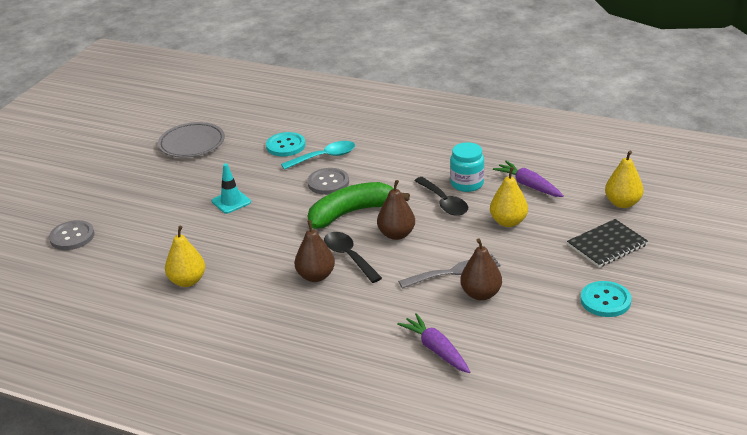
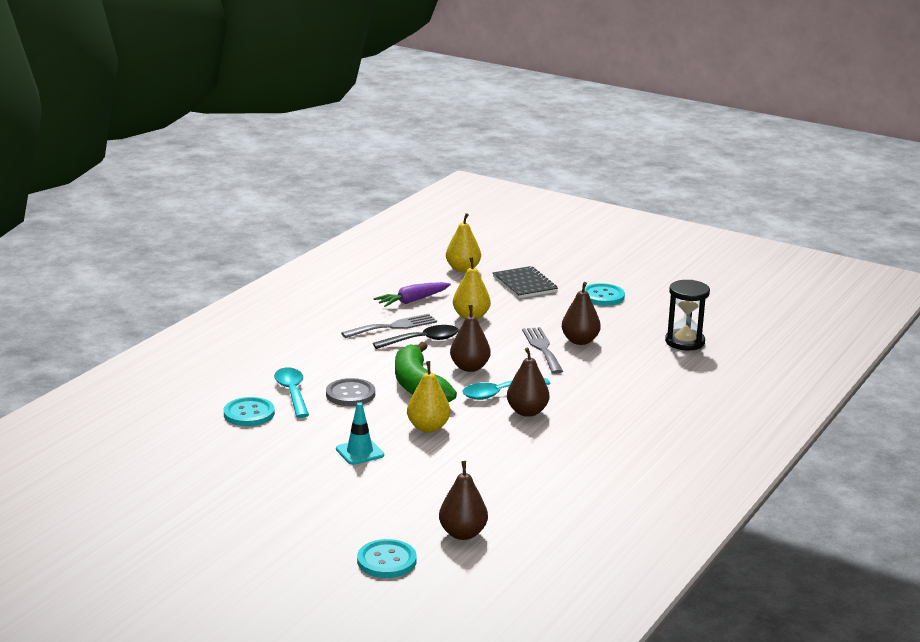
camera: 85 degrees left, 10 degrees down
grey button [49,220,94,250] -> turquoise button [357,539,416,578]
grey plate [158,122,225,158] -> none
yellow pear [165,226,205,287] -> yellow pear moved to [407,361,451,432]
black spoon [324,232,382,283] -> turquoise spoon [462,378,550,400]
purple carrot [397,313,470,373] -> none
turquoise jar [450,142,484,192] -> grey fork [341,314,437,338]
none -> brown pear [439,461,488,540]
none -> black hourglass [665,280,710,350]

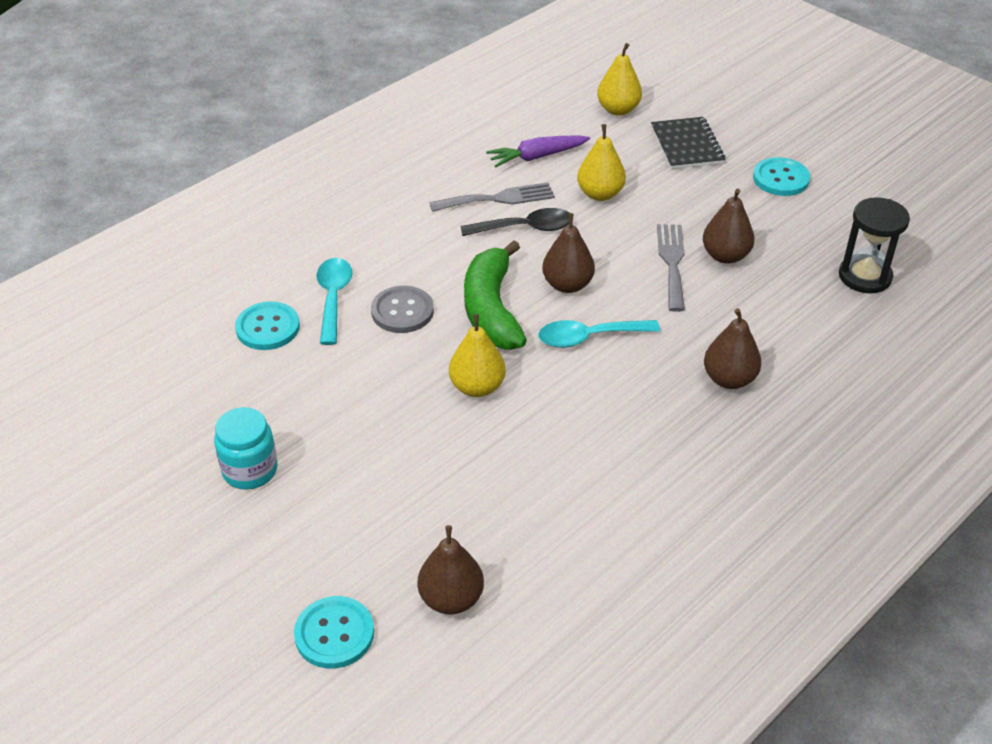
camera: 15 degrees right, 20 degrees up
turquoise traffic cone [336,402,384,465] -> none
brown pear [507,347,549,417] -> brown pear moved to [704,308,761,389]
none -> turquoise jar [214,407,278,490]

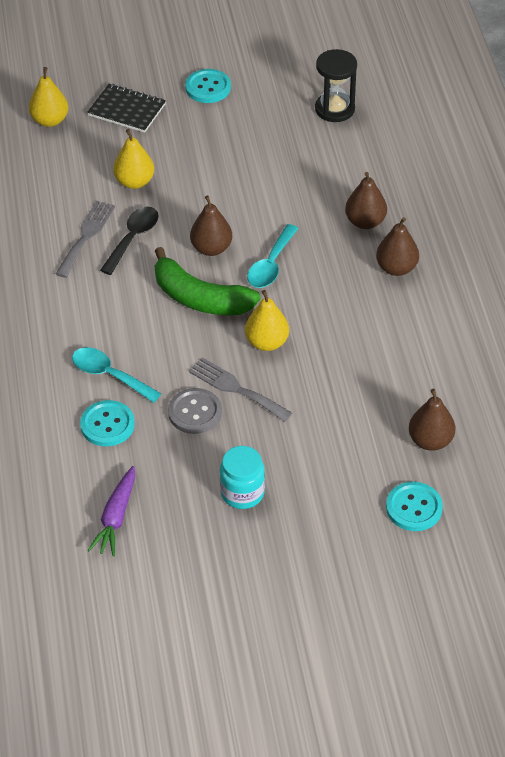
camera: 55 degrees left, 5 degrees up
grey button [371,286,434,333] -> grey button moved to [168,388,222,434]
purple carrot [486,136,590,167] -> purple carrot moved to [87,466,135,556]
grey fork [657,224,685,312] -> grey fork moved to [189,357,292,422]
brown pear [703,189,754,264] -> brown pear moved to [376,217,419,276]

